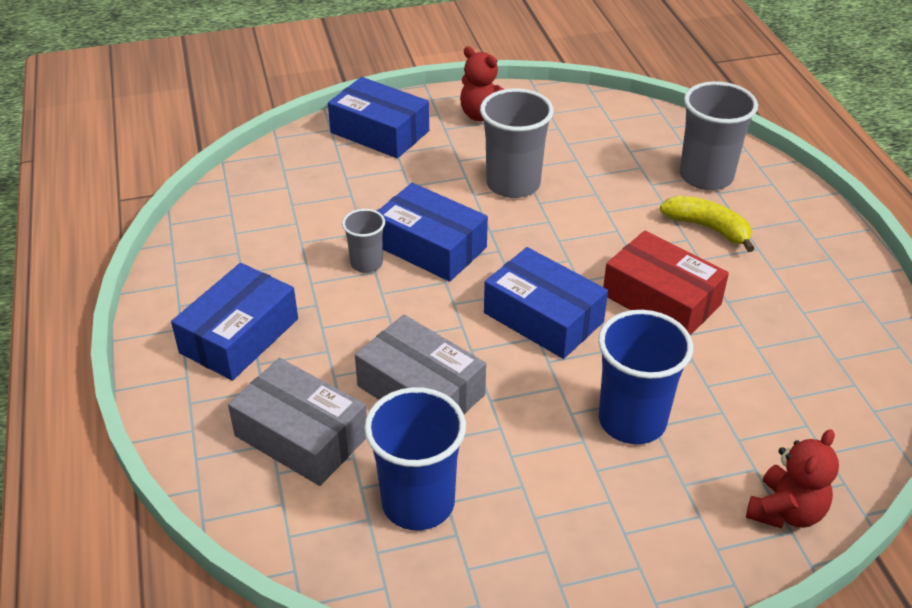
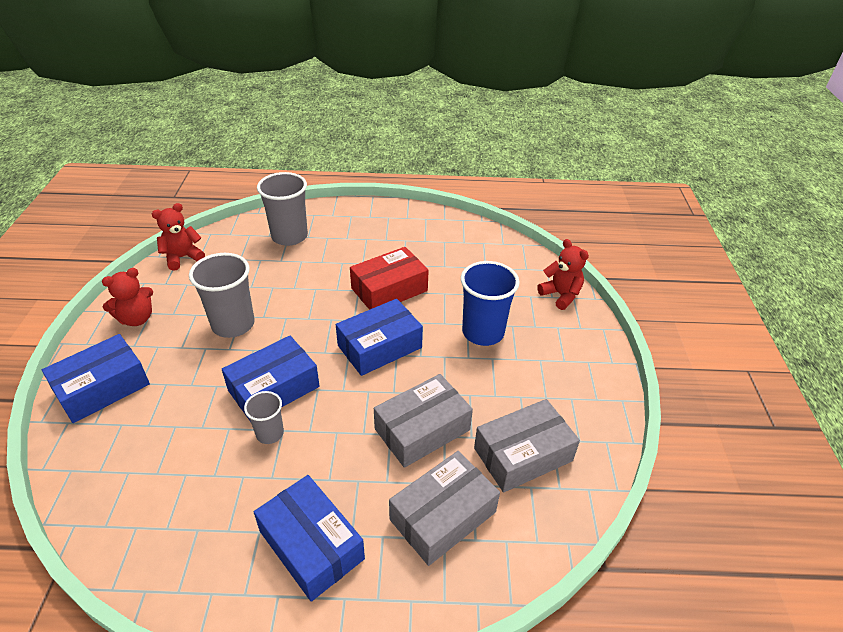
camera: 75 degrees left, 0 degrees up
blue cup [364,387,466,531] -> grey box [474,399,580,492]
yellow banana [660,196,755,252] -> none
none -> red teddy bear [152,203,205,271]

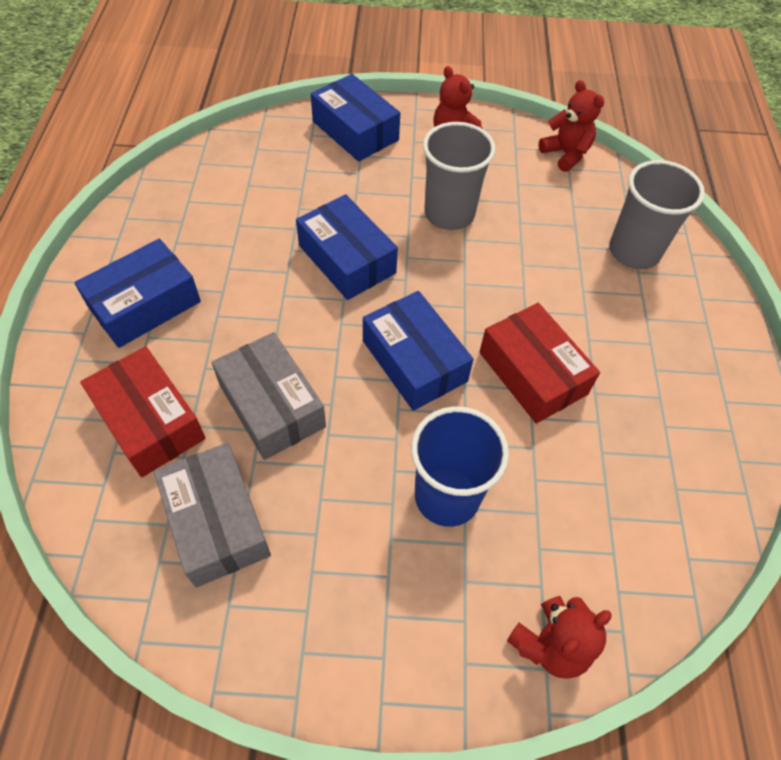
camera: 90 degrees right, 15 degrees up
grey cup [244,391,284,444] -> none
grey box [389,451,500,566] -> red box [80,346,206,477]

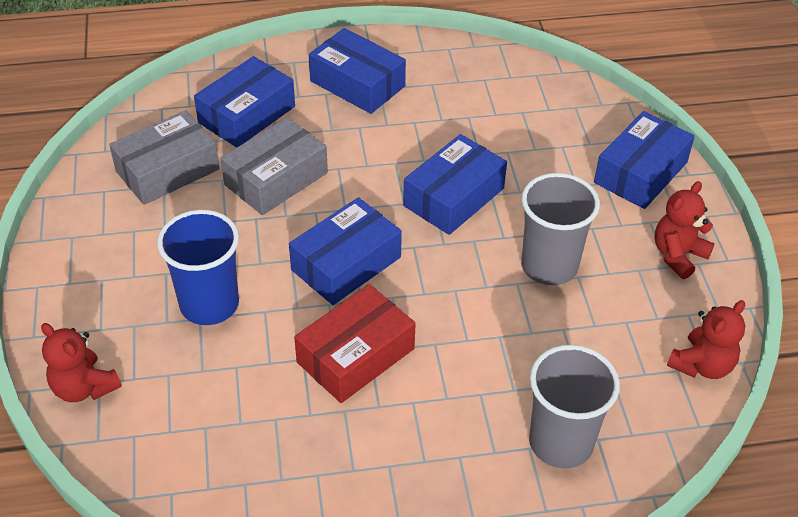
camera: 80 degrees right, 10 degrees down
red box [80,346,206,477] -> blue box [194,56,295,148]

